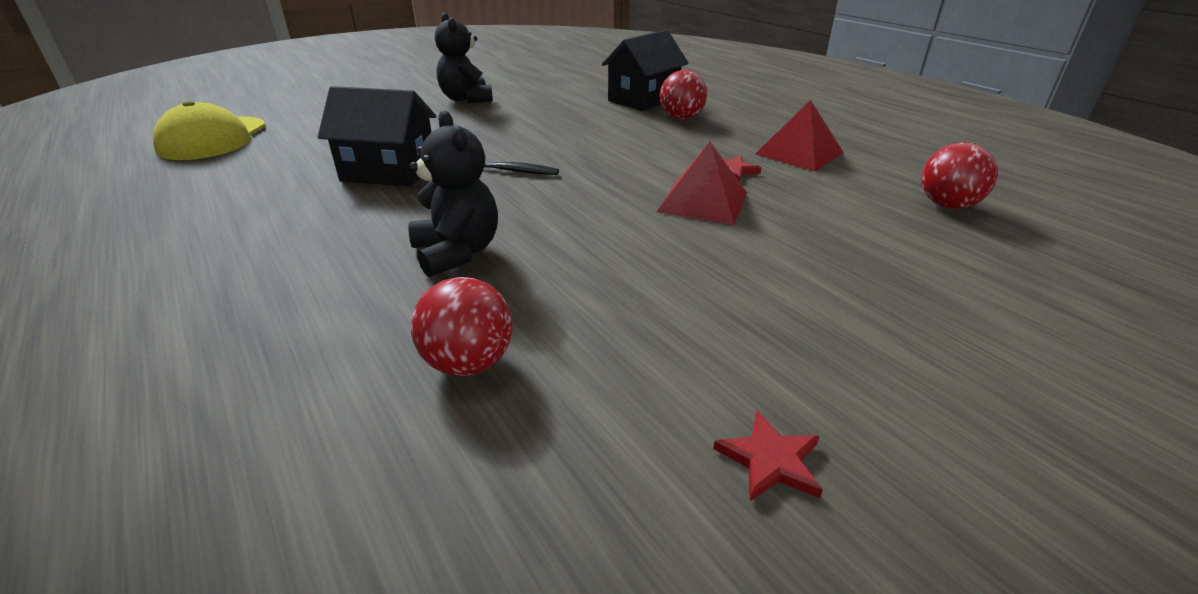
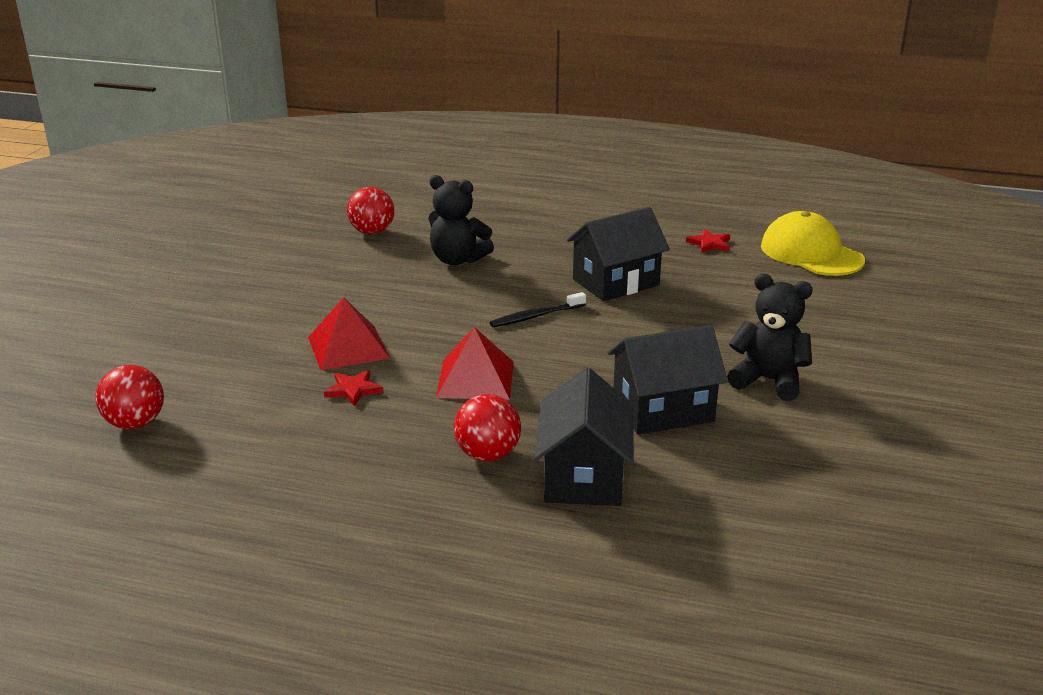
camera: 140 degrees right, 5 degrees down
red star [713,411,823,501] -> red star moved to [686,229,730,253]
red pyramid [755,100,844,171] -> red pyramid moved to [436,327,514,400]
none -> black house [608,325,728,435]

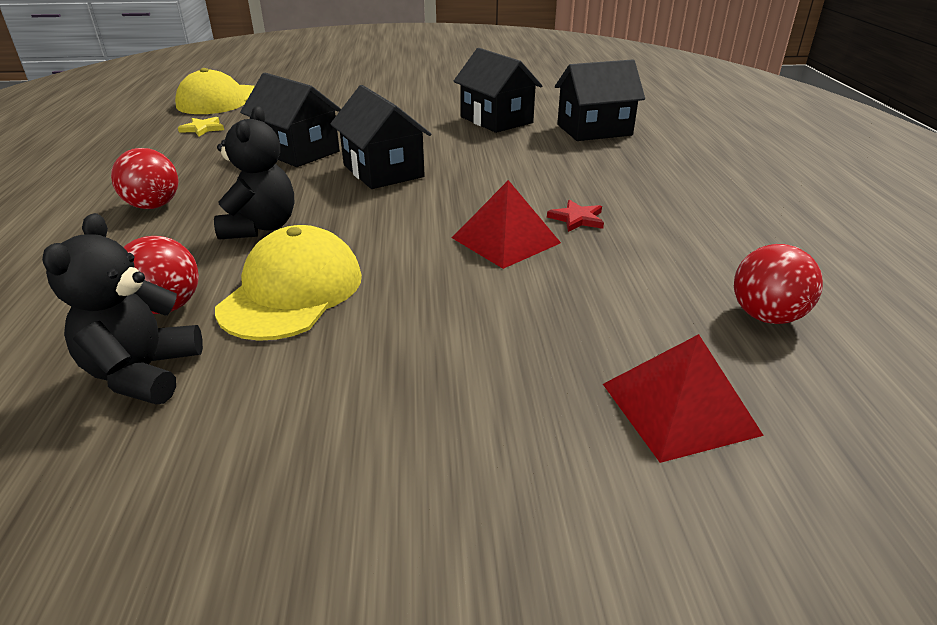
camera: 110 degrees left, 5 degrees up
red pyramid [436,327,514,400] -> red pyramid moved to [603,334,764,463]
red ball [454,394,521,461] -> red ball moved to [111,148,179,209]
black toothbrush [490,292,586,327] -> black house [330,85,431,189]
red star [686,229,730,253] -> yellow star [178,117,224,136]
black teddy bear [727,274,813,401] -> black teddy bear moved to [42,213,203,404]
none -> yellow cap [215,225,362,341]

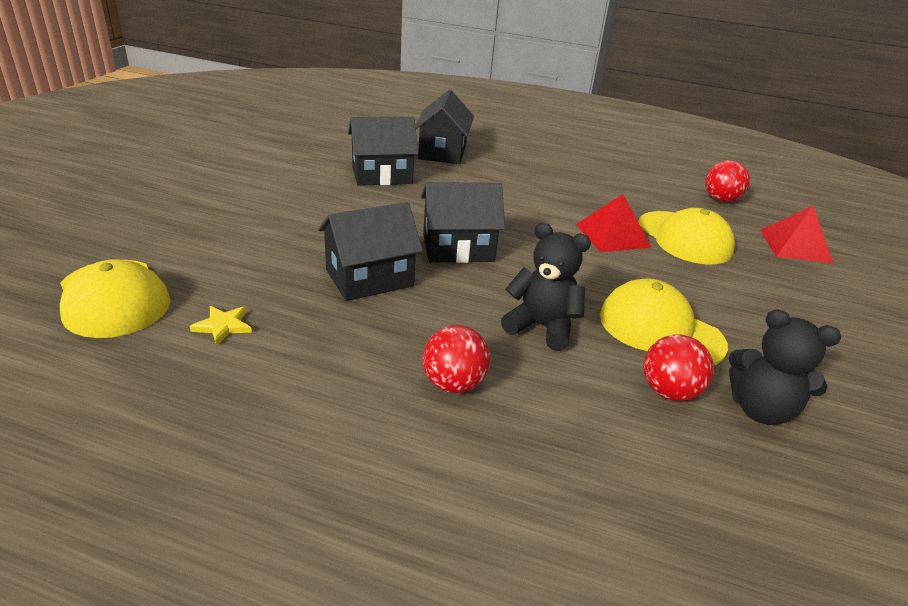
camera: 70 degrees left, 0 degrees up
red star [547,200,604,232] -> none
none -> yellow cap [638,208,735,264]

